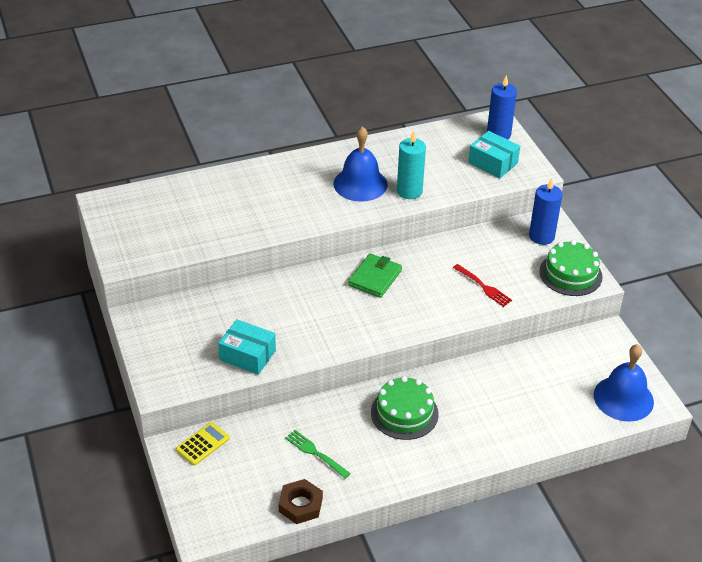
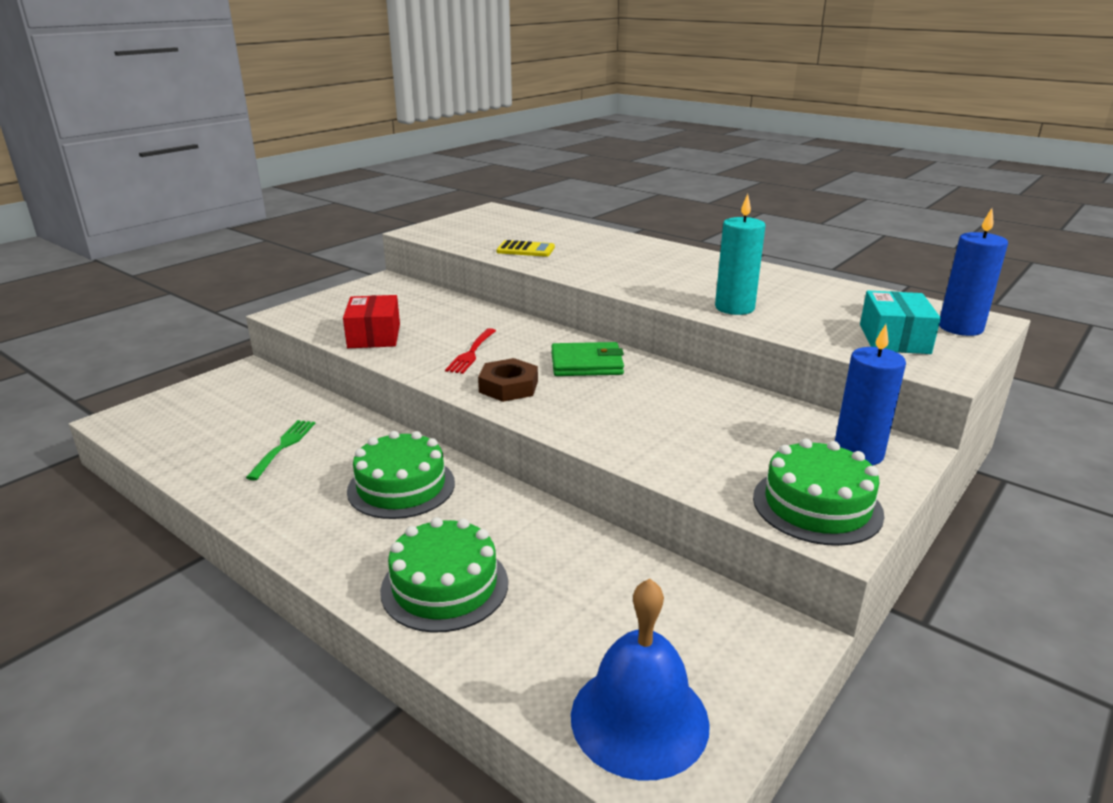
camera: 60 degrees right, 15 degrees down
yellow calculator [176,422,230,466] -> yellow calculator moved to [496,240,555,257]
turquoise box [218,319,276,375] -> red box [343,295,400,348]
brown nut [278,479,323,524] -> brown nut moved to [478,358,538,402]
blue bell [333,126,388,202] -> none
red fork [453,264,512,307] -> red fork moved to [445,328,496,374]
none -> green cake [380,517,508,633]

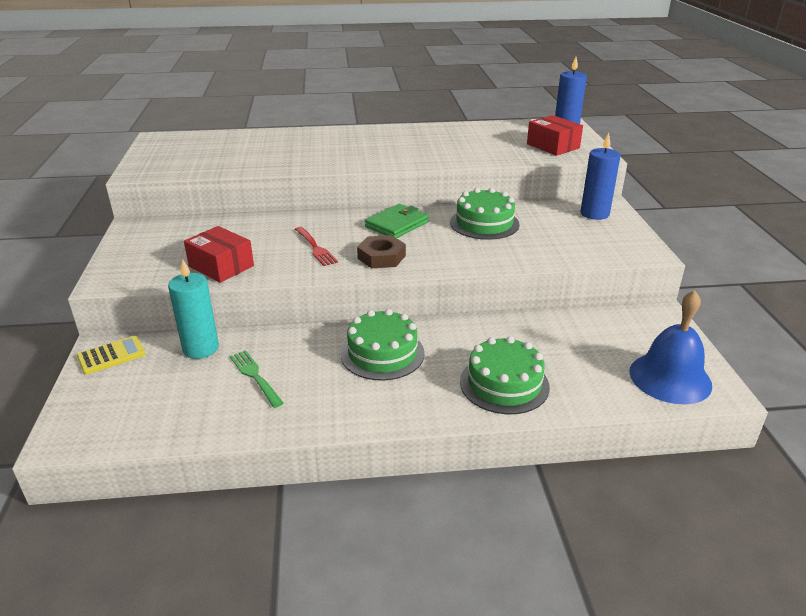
camera: 45 degrees left, 5 degrees up
yellow calculator [496,240,555,257] -> yellow calculator moved to [77,336,146,375]
turquoise candle [715,194,766,315] -> turquoise candle moved to [168,259,219,359]
green cake [753,439,885,546] -> green cake moved to [450,188,520,240]
turquoise box [860,291,941,354] -> red box [527,115,583,156]

